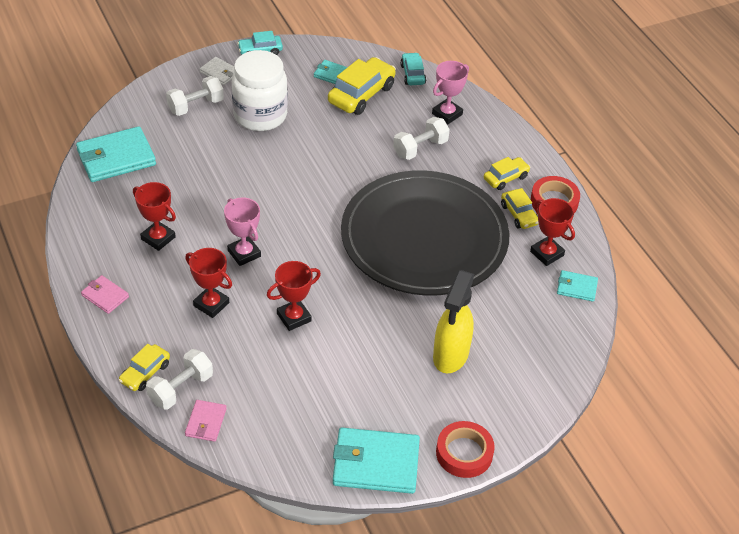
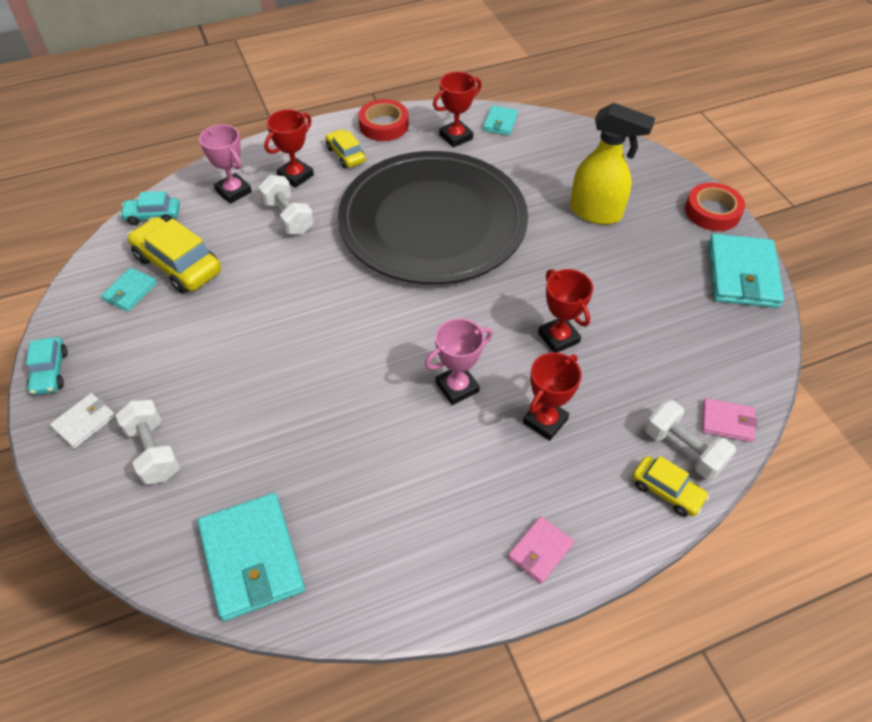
camera: 85 degrees left, 5 degrees up
red trophy [133,182,176,251] -> red trophy moved to [264,109,314,188]
white jar [232,50,288,131] -> none
yellow car [501,188,539,229] -> none

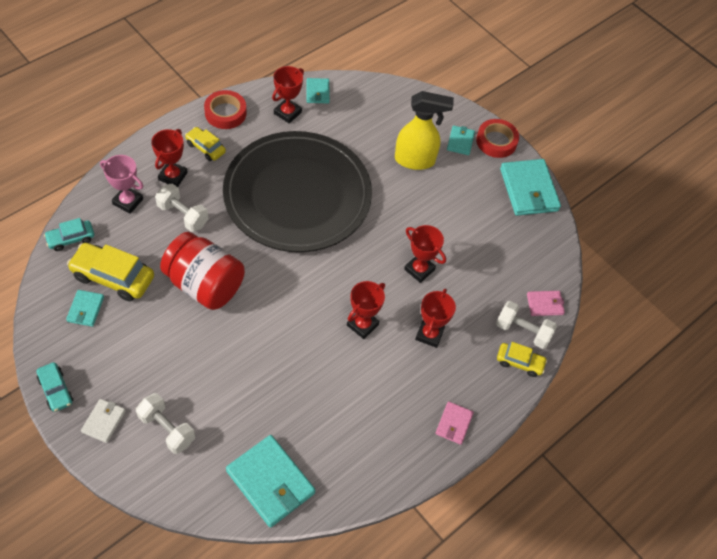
camera: 25 degrees left, 5 degrees up
pink trophy [425,319,493,405] -> red trophy [347,281,385,339]
none -> red jar [160,232,245,310]
none -> turquoise wallet [447,125,475,155]

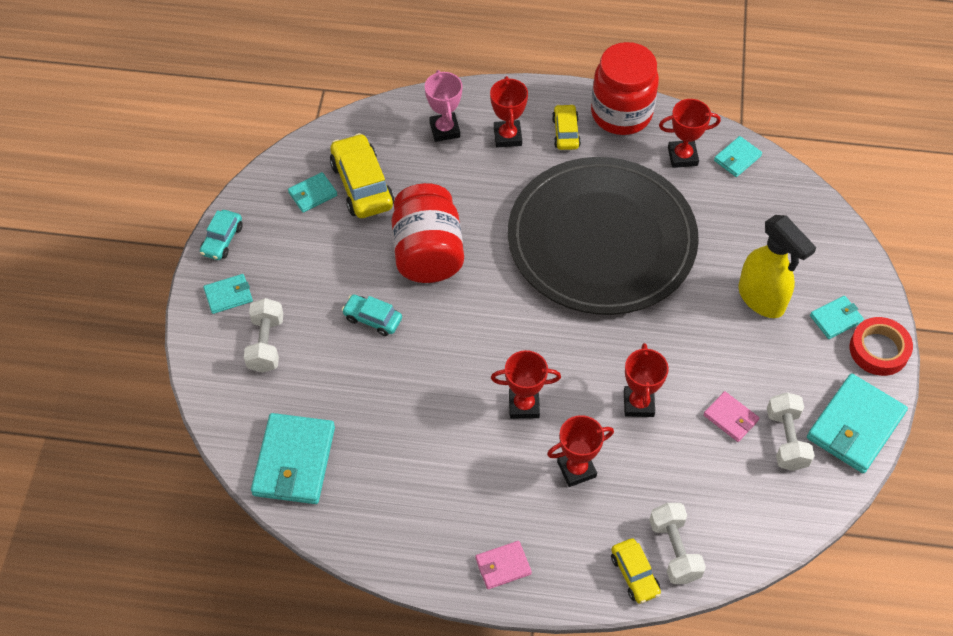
camera: 55 degrees right, 0 degrees up
turquoise car [44,218,94,251] -> turquoise car moved to [342,295,402,336]
white wallet [81,399,126,443] -> turquoise wallet [203,274,253,314]
red trophy [151,129,187,187] -> red trophy turned 75 degrees counterclockwise [490,76,528,148]
white dumbbell [155,183,209,232] -> white dumbbell moved to [767,392,815,471]
red tape [204,90,247,129] -> red jar [591,42,659,135]
pink wallet [527,291,565,316] -> pink wallet moved to [703,391,759,442]

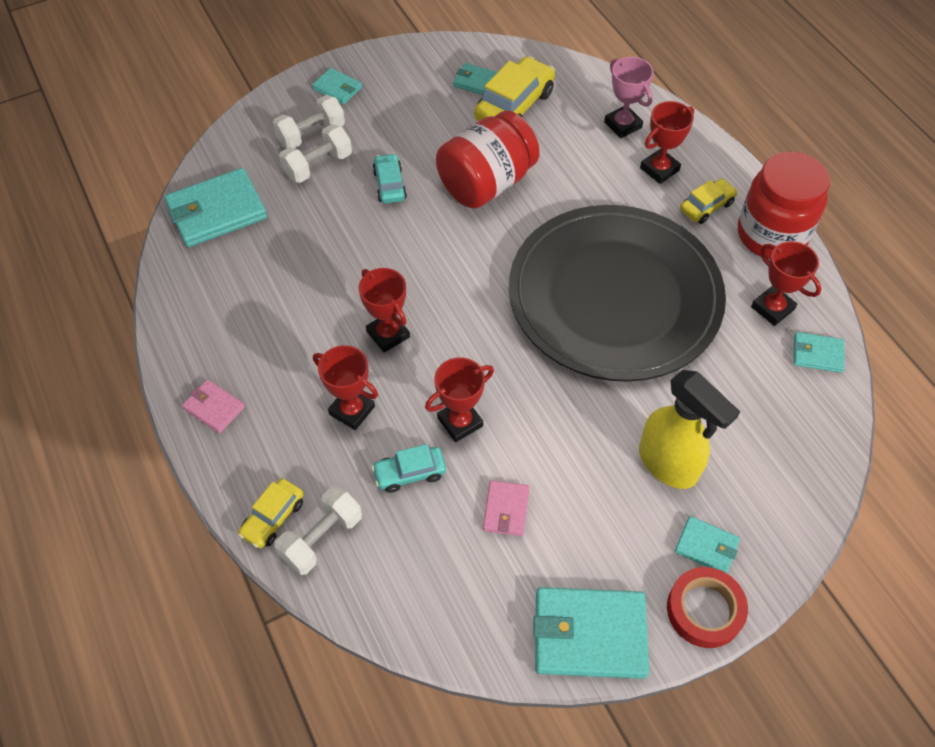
camera: 55 degrees right, 0 degrees up
turquoise car [200,210,243,260] -> turquoise car moved to [372,444,446,493]
pink trophy [425,70,463,142] -> pink trophy turned 75 degrees counterclockwise [604,57,654,138]
yellow spray bottle [738,215,816,318] -> yellow spray bottle turned 60 degrees counterclockwise [639,370,740,489]
white dumbbell [767,392,815,471] -> white dumbbell moved to [279,124,352,183]

